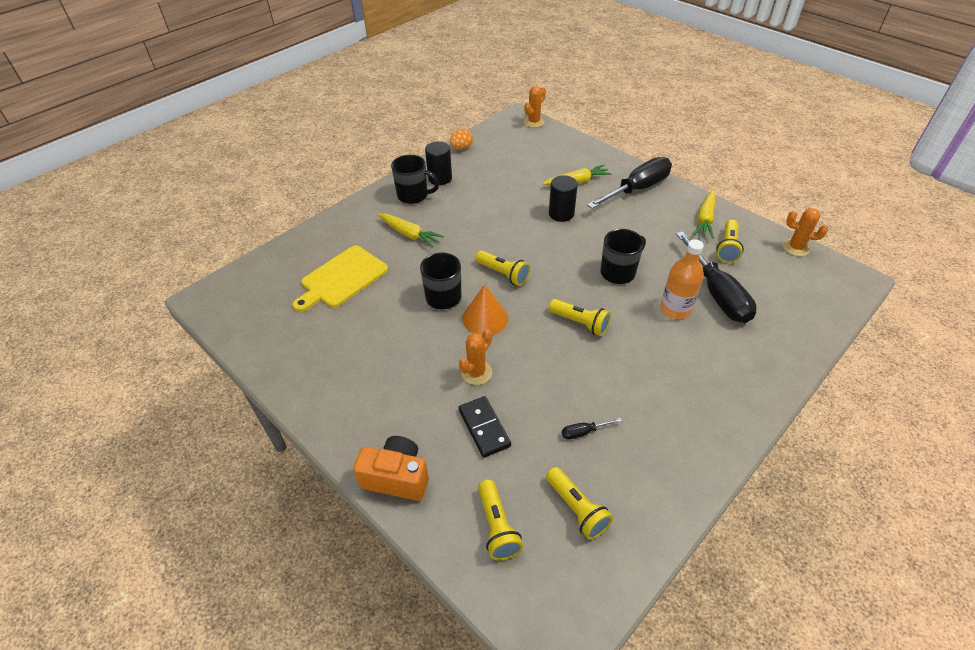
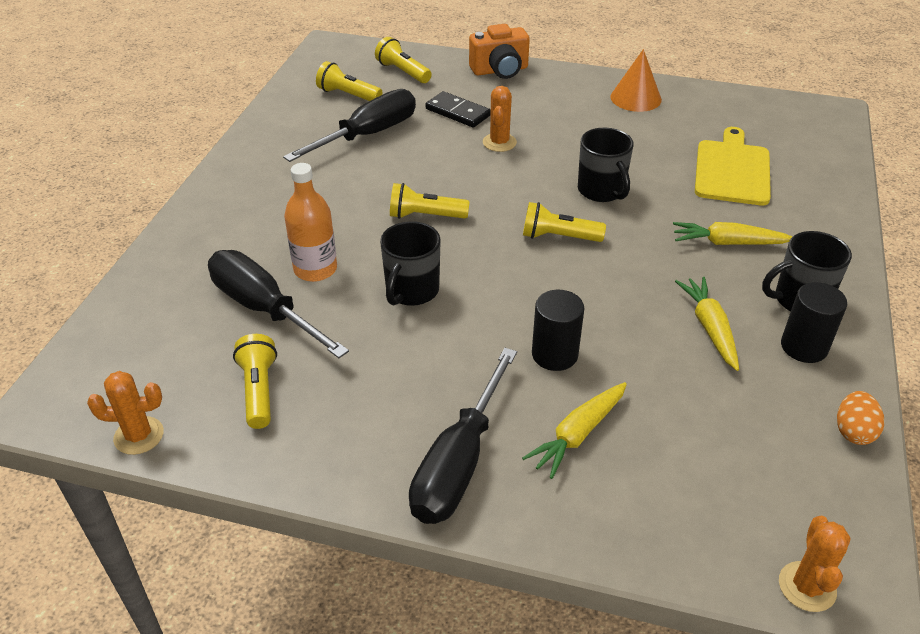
camera: 150 degrees right, 5 degrees down
orange cone [462,284,508,335] -> orange cone moved to [610,49,662,112]
black screwdriver [562,418,622,440] -> black screwdriver [283,89,416,162], size x2.50
yellow carrot [694,190,715,238] -> yellow carrot moved to [675,277,739,371]

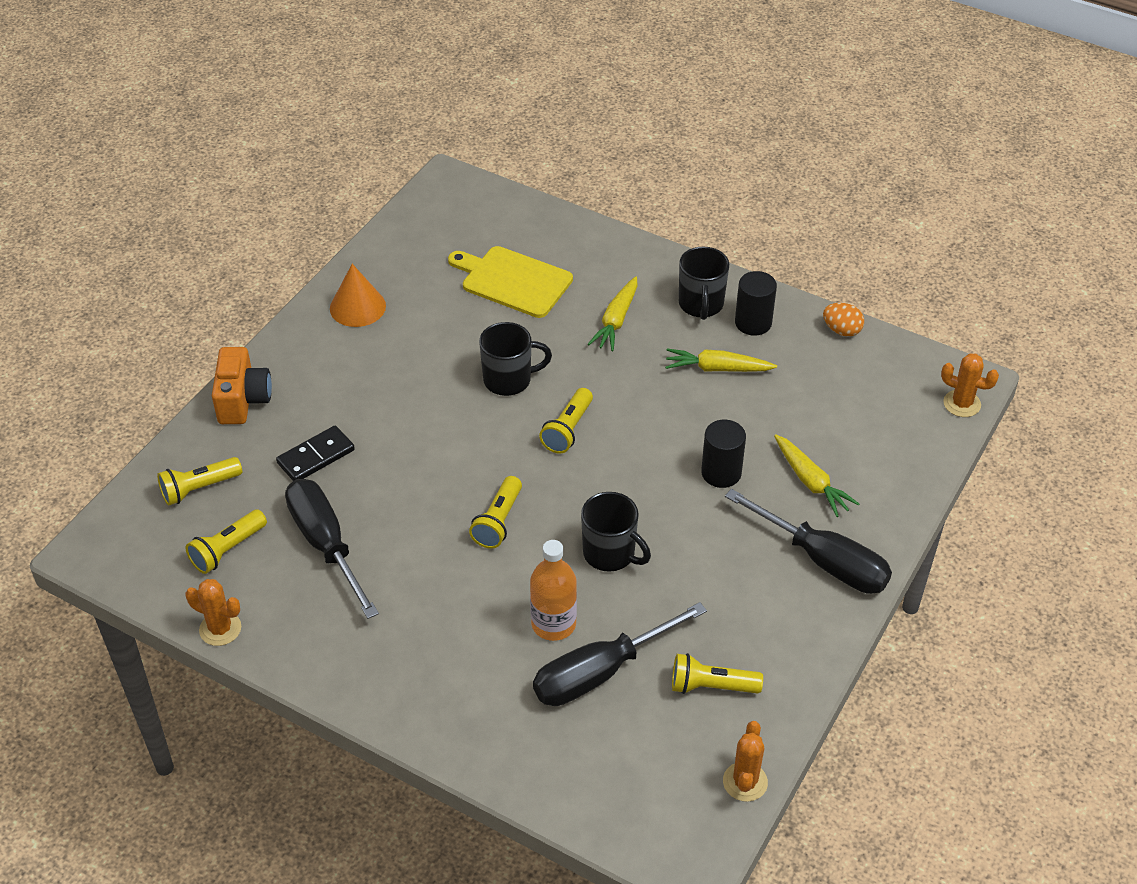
camera: 75 degrees left, 5 degrees up
orange cactus [483,86,517,152] -> orange cactus moved to [185,579,241,646]

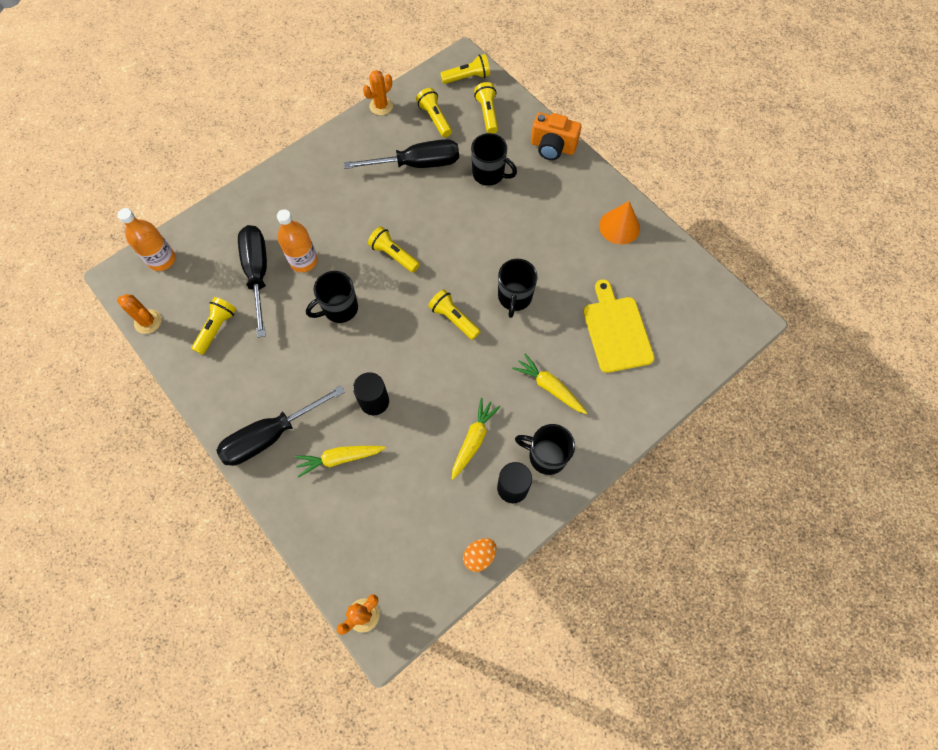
camera: 110 degrees right, 20 degrees up
black domino [276,426,355,481] -> black mug [471,133,517,186]
yellow cutting board [448,246,573,318] -> yellow cutting board turned 60 degrees counterclockwise [583,279,654,373]
none -> orange bottle [118,208,176,271]
none -> yellow flashlight [440,54,490,84]

